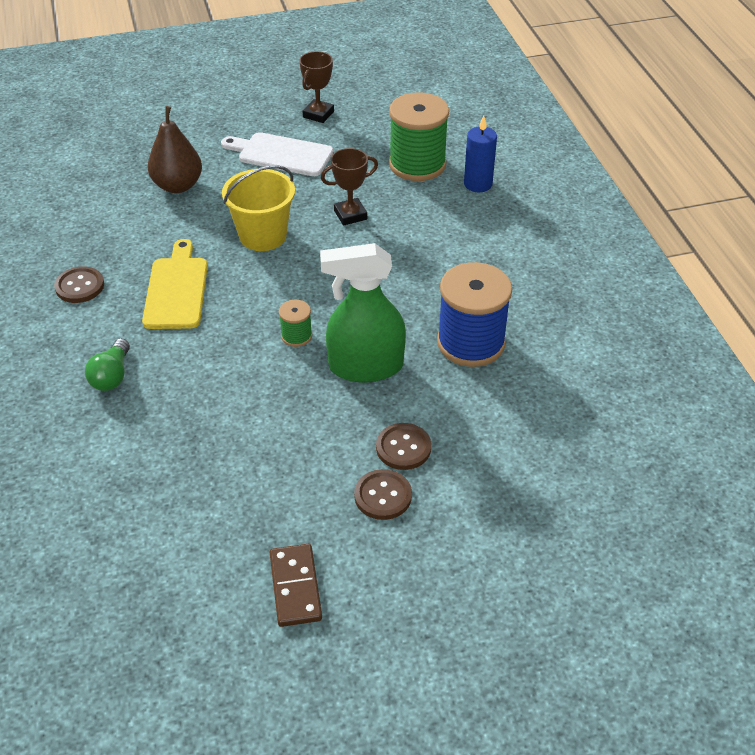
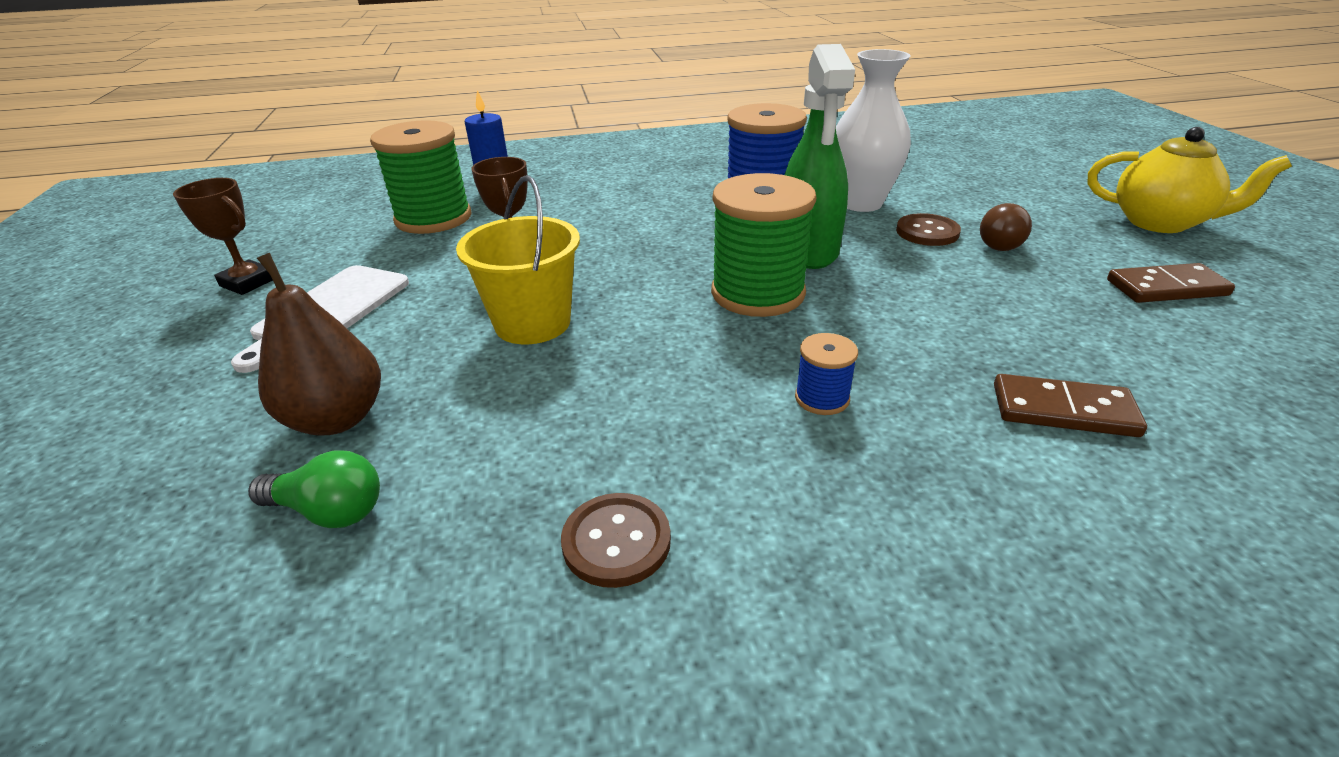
camera: 85 degrees left, 10 degrees down
green light bulb [85,338,130,391] -> green light bulb moved to [248,450,380,528]
yellow cutting board [142,239,208,329] -> none
green spool [279,300,312,347] -> green spool [711,173,816,317], size x2.17
brown button [354,469,412,520] -> brown light bulb [980,203,1032,251]
none -> blue spool [795,333,858,415]
none -> white vase [836,49,911,212]
none -> brown domino [994,374,1147,437]
none -> yellow teapot [1088,127,1292,233]

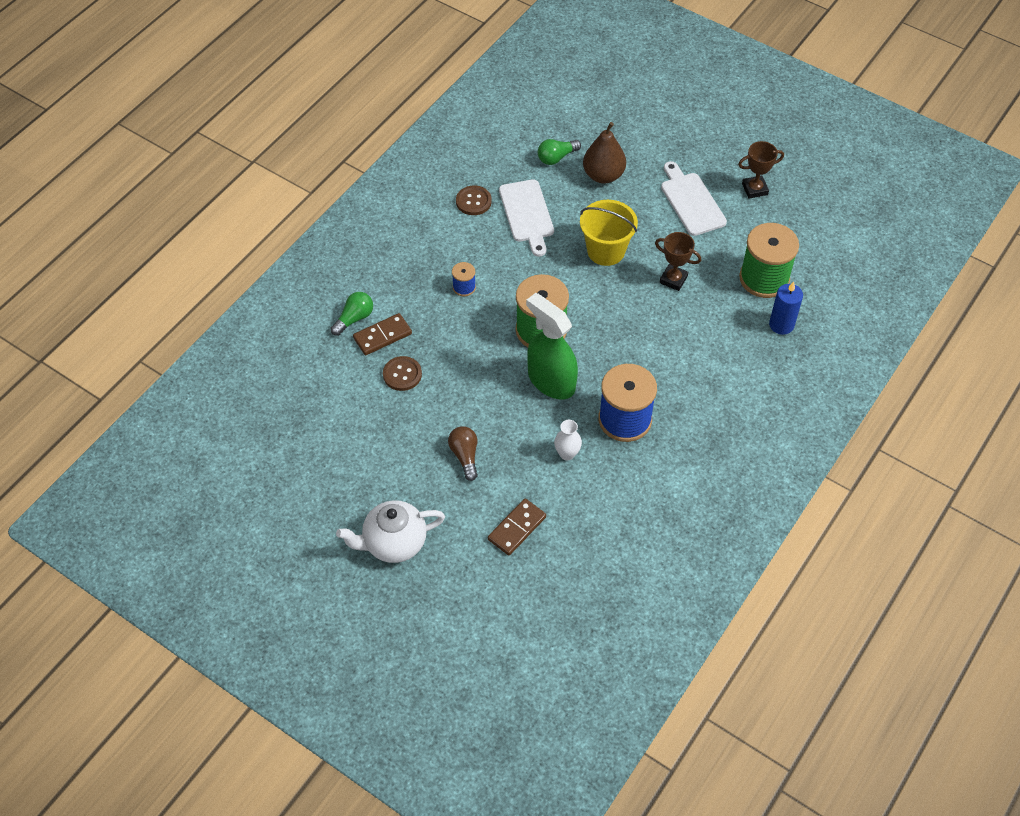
camera: 135 degrees right, 20 degrees up
white vase [836,49,911,212] -> white vase [554,420,582,460], size x0.51
brown button [896,213,961,246] -> brown button moved to [383,356,422,391]
yellow teapot [1088,127,1292,233] -> white teapot [336,500,445,563]
brown domino [1107,263,1235,303] -> brown domino moved to [488,499,546,555]
none -> green light bulb [331,292,373,336]
none -> white cutting board [499,179,554,257]

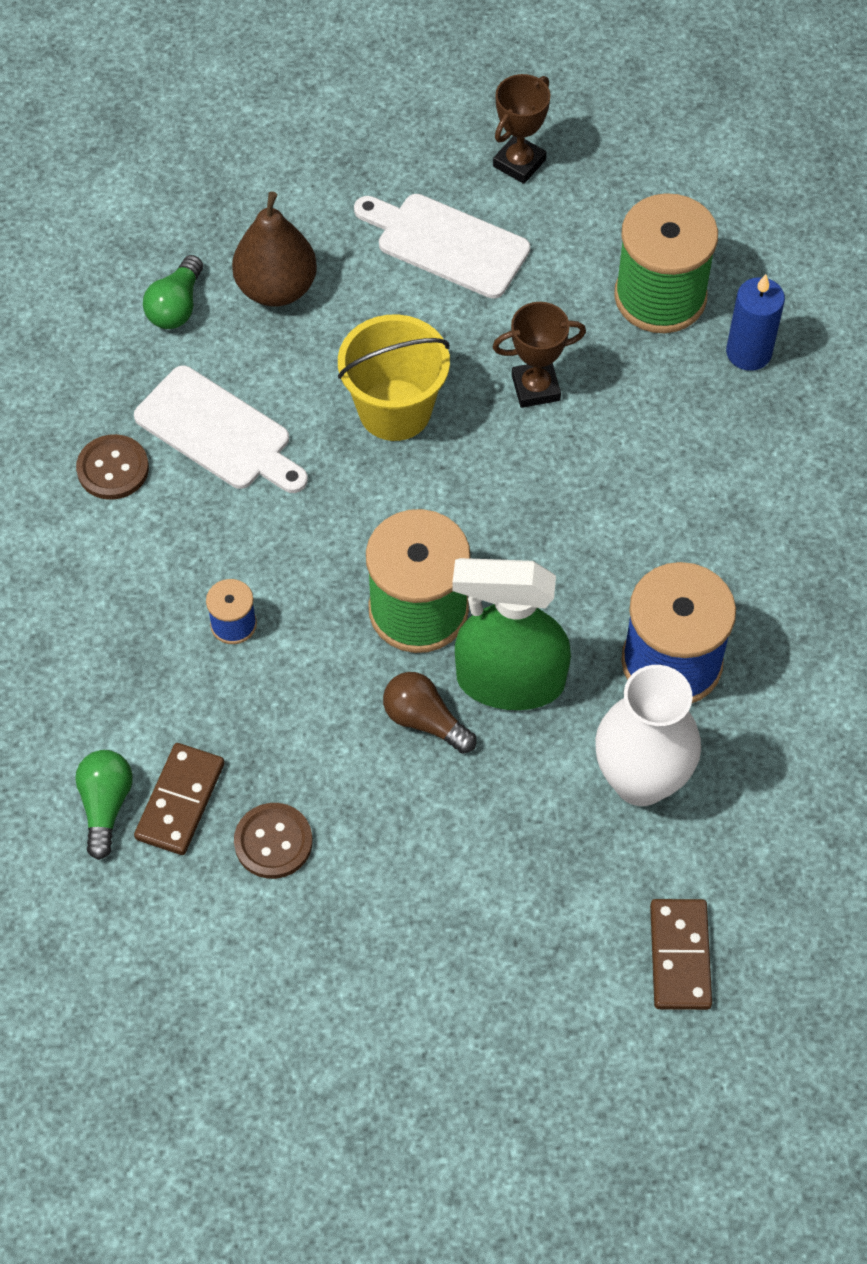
camera: 40 degrees left, 5 degrees up
white teapot [336,500,445,563] -> none
brown light bulb [448,426,478,481] -> brown light bulb moved to [383,672,476,754]
white vase [554,420,582,460] -> white vase [595,665,701,806], size x1.97

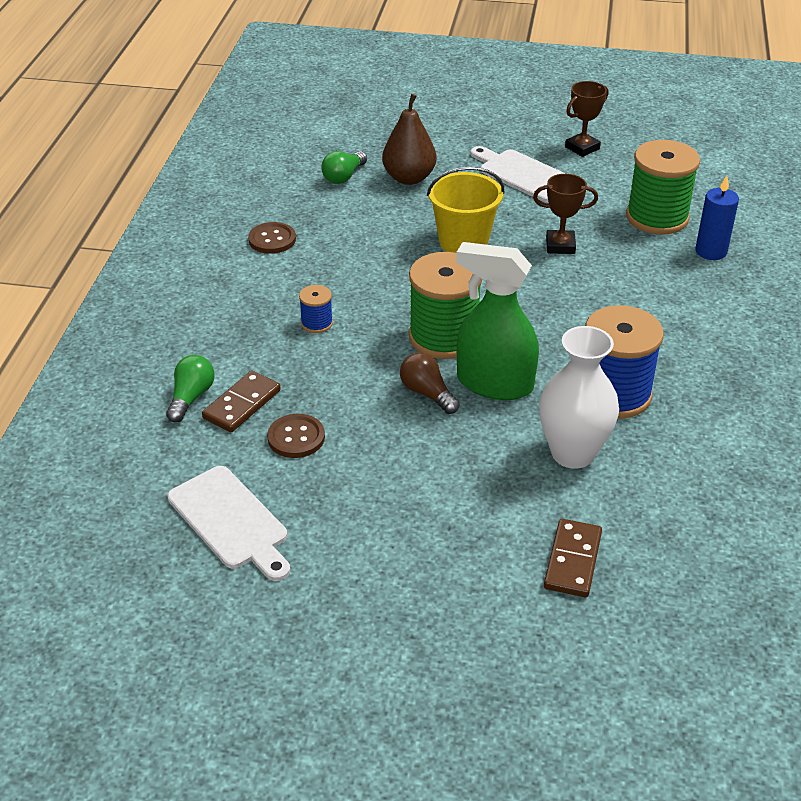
camera: 15 degrees right, 20 degrees down
white cutting board [134,365,308,493] -> white cutting board moved to [167,466,290,581]

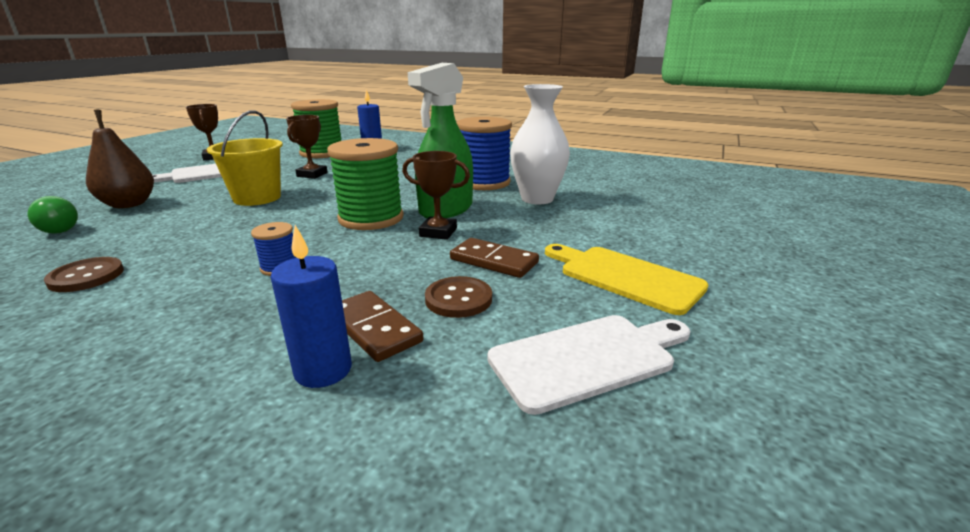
camera: 75 degrees left, 15 degrees down
green light bulb [166,355,215,423] -> blue candle [271,225,352,388]
brown light bulb [400,352,460,414] -> brown trophy [402,151,470,240]
brown domino [544,519,602,597] -> brown domino moved to [450,238,539,278]
none -> yellow cutting board [545,244,709,315]

